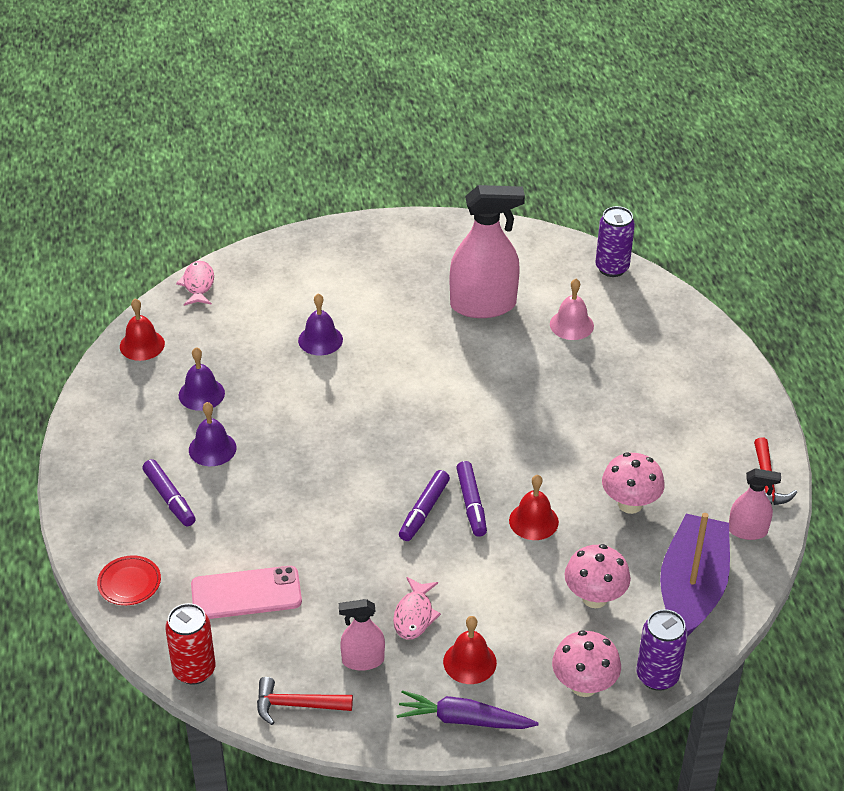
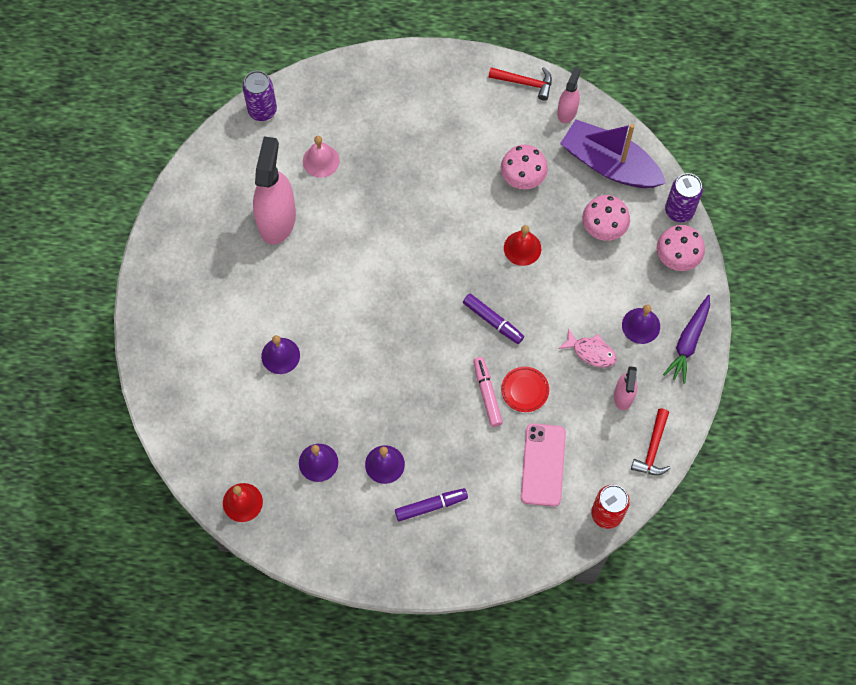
camera: 75 degrees left, 25 degrees up
red plate [97,555,161,605] -> red plate moved to [501,367,549,412]
pink fish [176,261,214,306] -> none
red bell [443,616,497,684] -> purple bell [622,305,660,344]
purple marker [456,461,487,537] -> none
none -> pink marker [473,357,503,427]

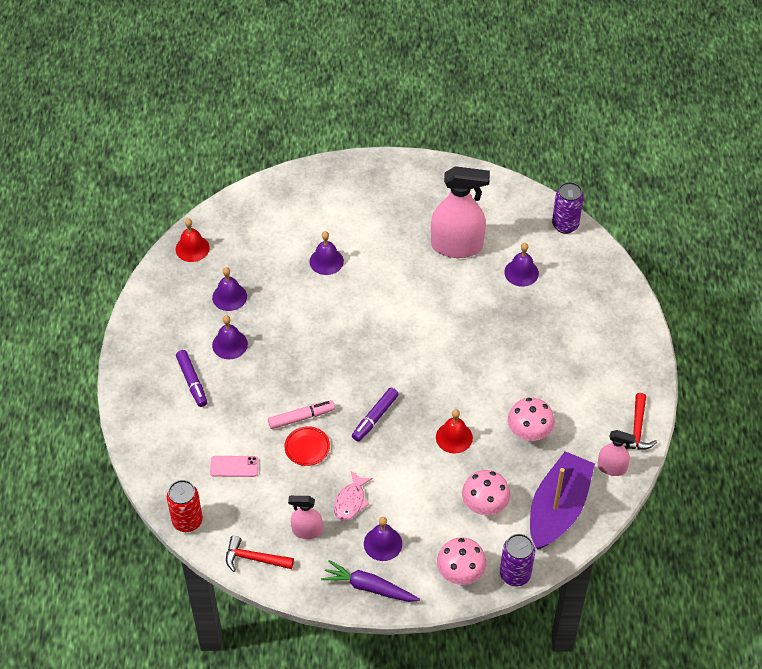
camera: 85 degrees right, 15 degrees down
pink bell [303,136,340,178] -> purple bell [504,243,539,287]
pink phone [521,423,566,507] -> pink phone [210,456,258,477], size x0.61

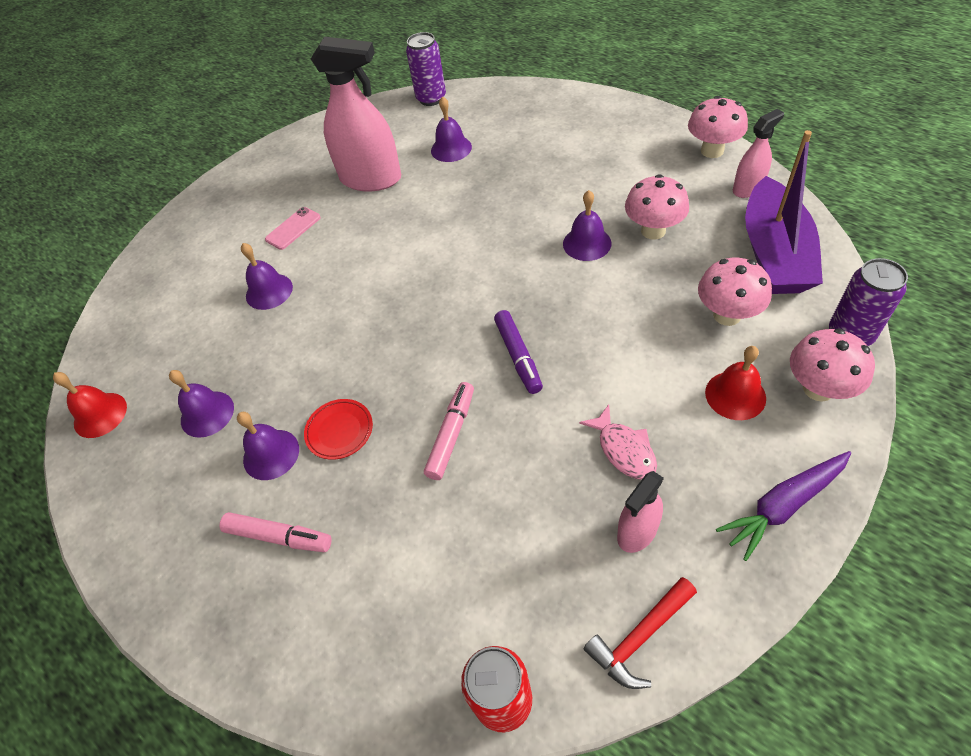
camera: 45 degrees left, 0 degrees up
purple marker [176,350,207,407] -> pink marker [219,512,332,552]
pink phone [210,456,258,477] -> pink phone moved to [265,207,321,250]
red plate [284,426,330,466] -> red plate moved to [304,399,373,460]
purple bell [364,517,402,561] -> purple bell moved to [563,190,611,261]
pink spray bottle [431,166,490,258] -> pink spray bottle turned 60 degrees clockwise [311,37,401,191]
red bell [436,409,473,454] -> red bell moved to [705,346,766,420]
purple boat [530,451,595,550] -> purple boat turned 150 degrees counterclockwise [745,130,823,294]
red hammer [623,393,657,450] -> pink mushroom [688,96,748,158]

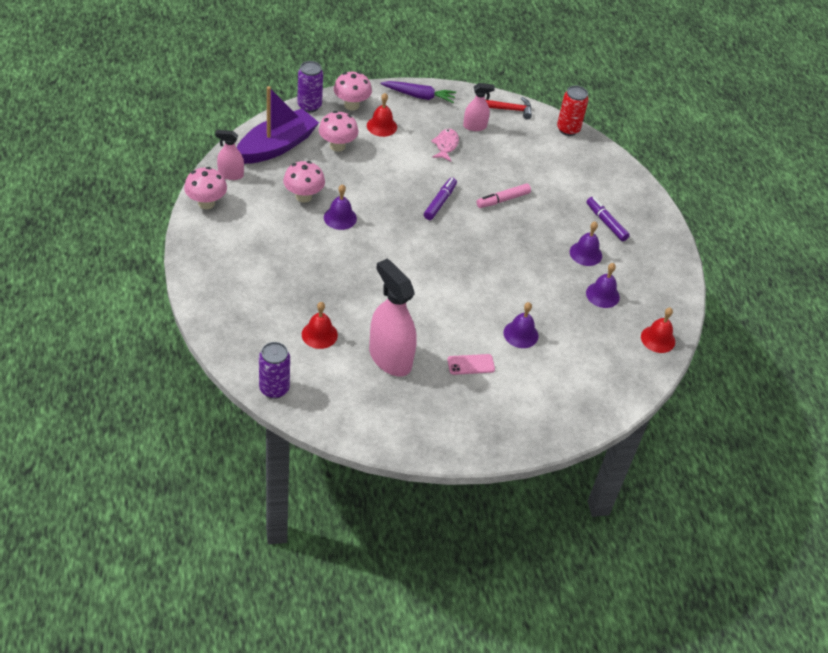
camera: 150 degrees left, 5 degrees down
pink marker [219,512,332,552] -> purple marker [586,197,630,241]
red plate [304,399,373,460] -> none
purple bell [431,96,472,162] -> red bell [302,302,338,349]

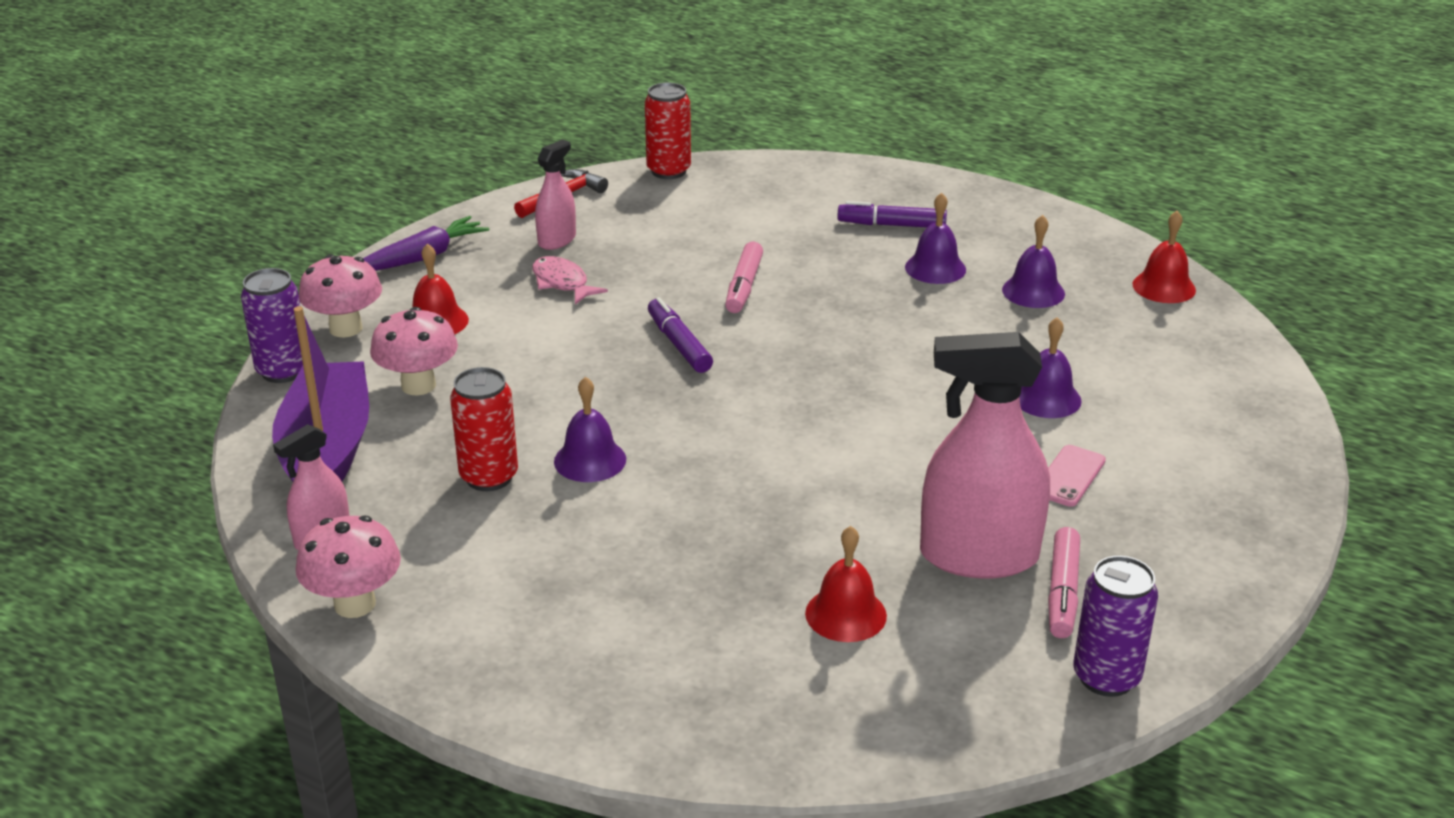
camera: 45 degrees left, 15 degrees down
purple can [259,342,290,399] -> purple can moved to [1073,556,1158,697]
pink mushroom [283,161,325,203] -> red can [450,367,518,491]
none -> pink marker [1048,527,1080,638]

